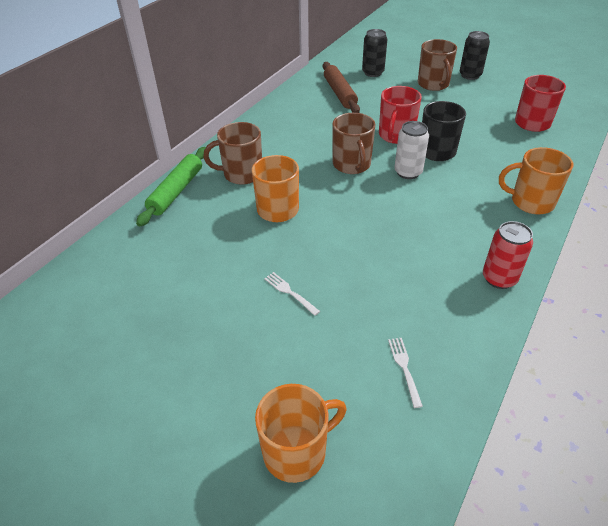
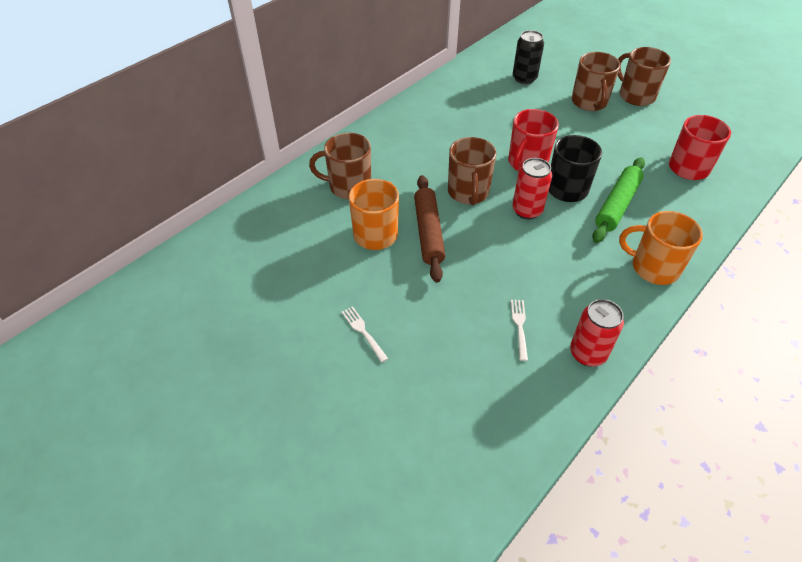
camera: 10 degrees right, 5 degrees up
green rolling pin [136,147,206,227] -> green rolling pin moved to [592,157,645,243]
orange mug [255,384,347,483] -> none
brown rolling pin [323,62,360,113] -> brown rolling pin moved to [414,175,445,283]
white fork [388,338,423,408] -> white fork moved to [511,300,528,361]
white can [394,121,429,179] -> red can [512,158,552,219]
black can [460,31,490,80] -> brown mug [618,47,671,106]

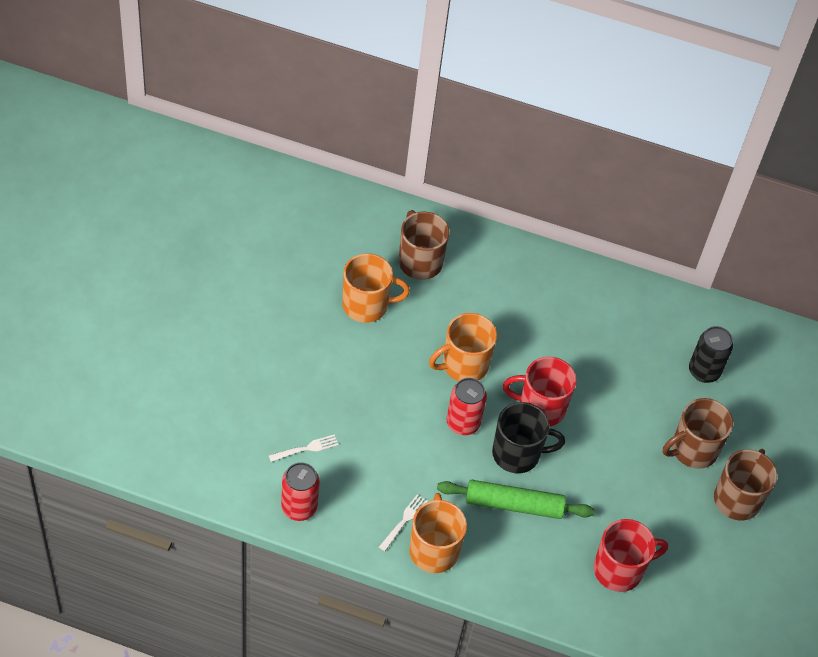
camera: 60 degrees right, 5 degrees up
white fork [342,306,388,362] -> white fork moved to [379,494,428,551]
brown rolling pin [414,175,445,283] -> none
brown mug [448,137,496,205] -> orange mug [429,313,497,381]

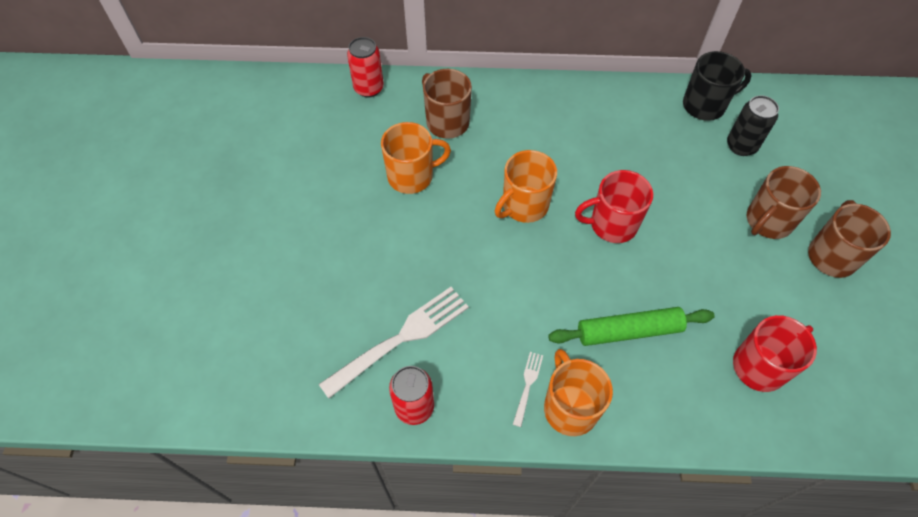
camera: 10 degrees left, 5 degrees up
white fork [269,434,339,462] -> white fork [319,287,469,399], size x2.19
red can [446,378,487,435] -> red can moved to [347,37,384,97]
black mug [492,402,565,473] -> black mug moved to [683,51,752,121]

